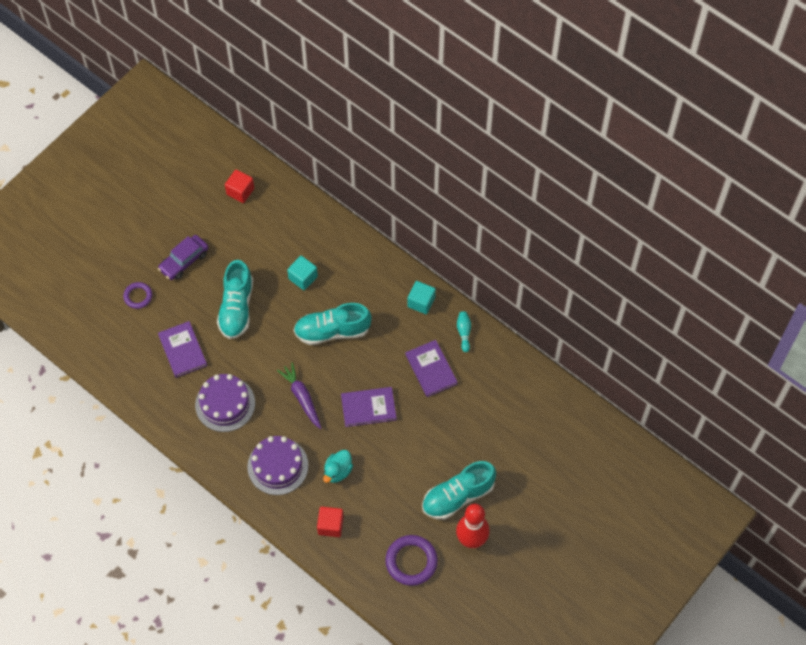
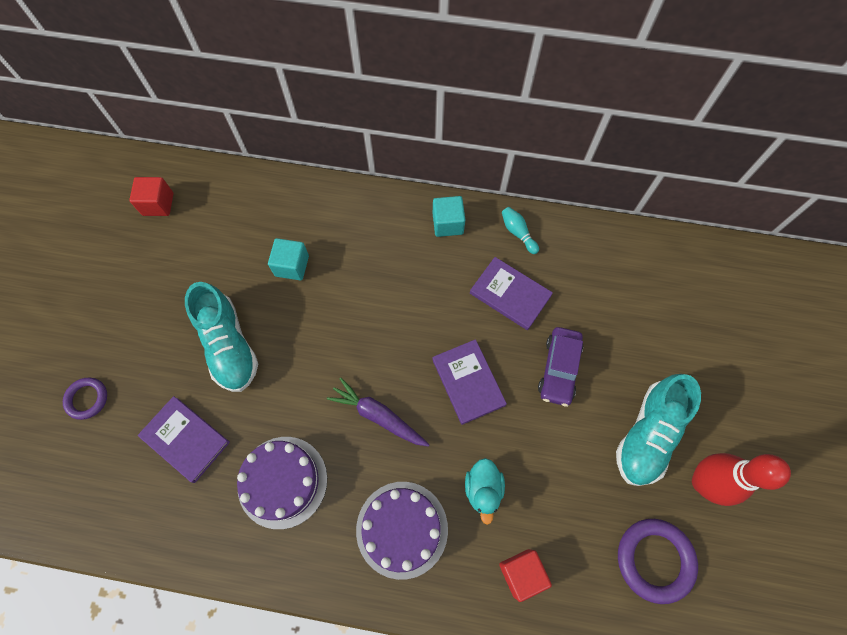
camera: 30 degrees left, 5 degrees up
purple car [158,235,209,280] -> purple car moved to [538,327,583,407]
turquoise shoe [294,303,372,345] -> none
purple book [341,387,397,427] -> purple book turned 75 degrees counterclockwise [432,339,507,425]

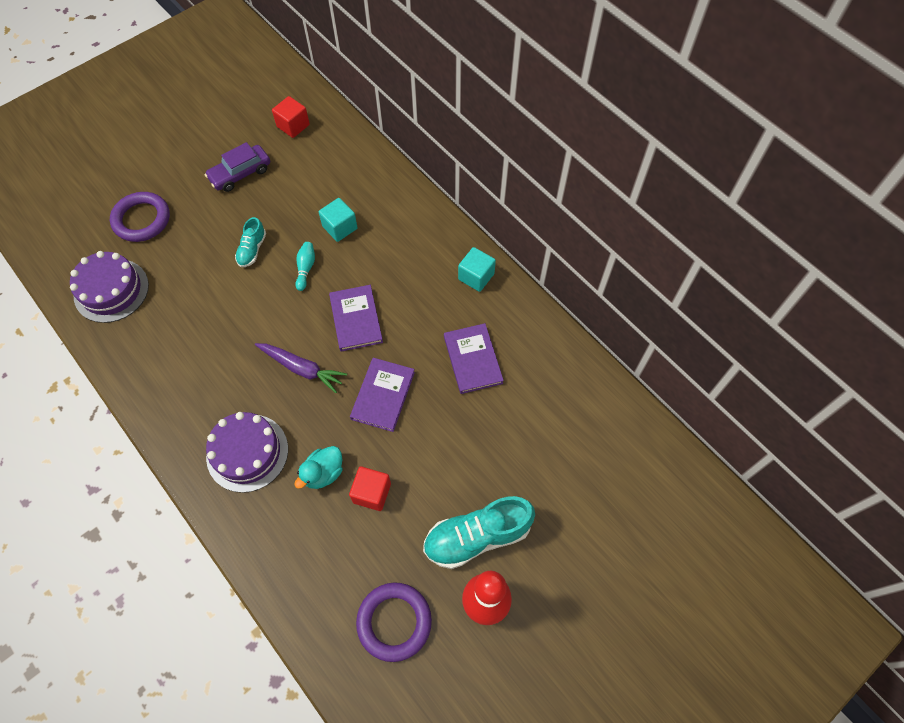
camera: 40 degrees right, 5 degrees down
purple ring [63,378,107,420] -> purple ring [110,192,170,242], size x1.67
purple book [138,396,230,483] -> purple book moved to [329,285,383,352]
turquoise shoe [185,282,258,392] -> turquoise shoe [235,217,266,267], size x0.53
purple cake [237,437,327,529] -> purple cake moved to [70,251,149,323]
purple carrot [327,377,430,447] -> purple carrot turned 135 degrees clockwise [255,343,347,393]
red cube [499,549,552,602] -> red cube moved to [349,466,391,511]
turquoise bowling pin [502,207,539,254] -> turquoise bowling pin moved to [295,242,315,291]
purple car [538,327,583,407] -> purple car moved to [205,142,270,192]

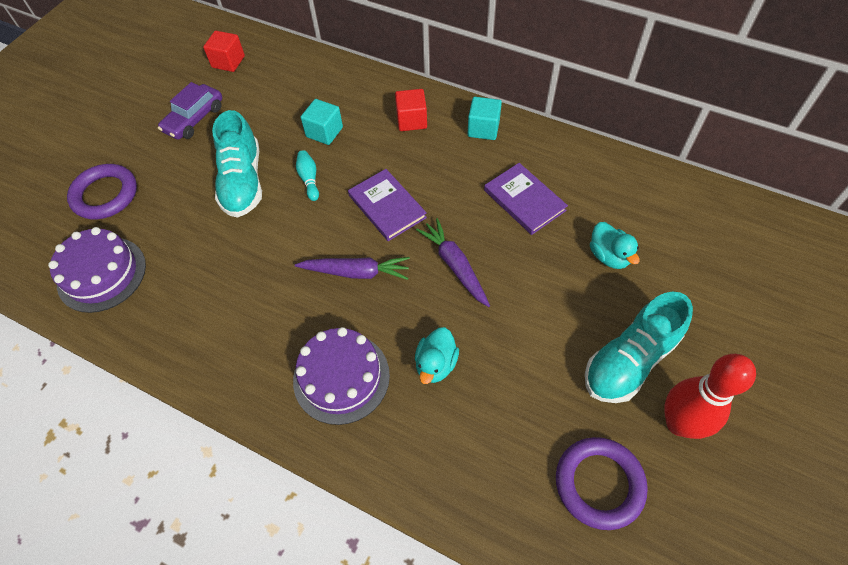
camera: 20 degrees left, 5 degrees down
turquoise shoe [235,217,266,267] -> turquoise shoe [212,110,262,218], size x1.88
red cube [349,466,391,511] -> red cube moved to [395,89,427,131]
purple book [350,358,415,432] -> purple carrot [416,218,490,307]
none -> turquoise duck [590,222,640,269]

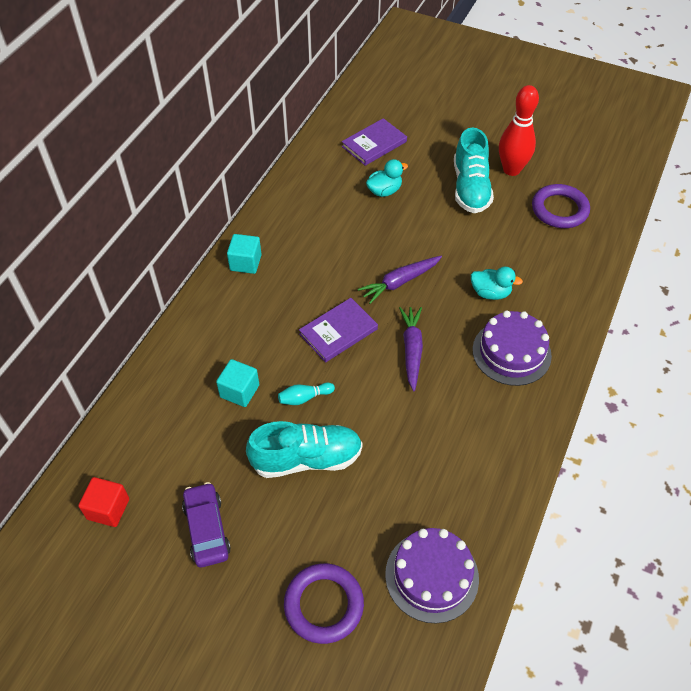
camera: 95 degrees left, 5 degrees down
purple car [158,82,222,140] -> purple car turned 135 degrees counterclockwise [182,482,231,567]
red cube [395,89,427,131] -> none
purple book [484,163,568,235] -> purple book moved to [342,118,407,166]
turquoise shoe [585,292,693,403] -> turquoise shoe turned 45 degrees clockwise [454,127,494,213]

